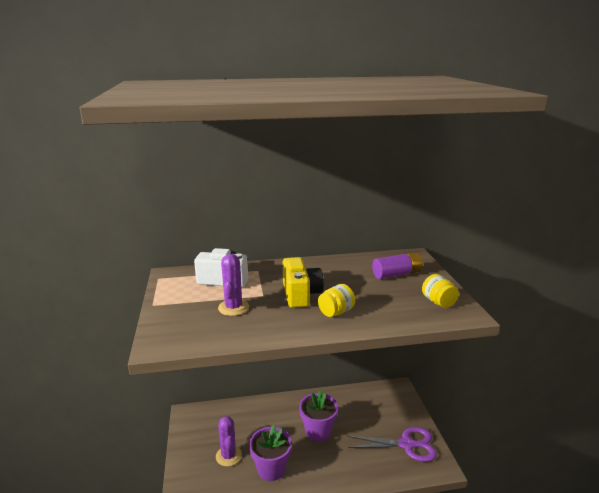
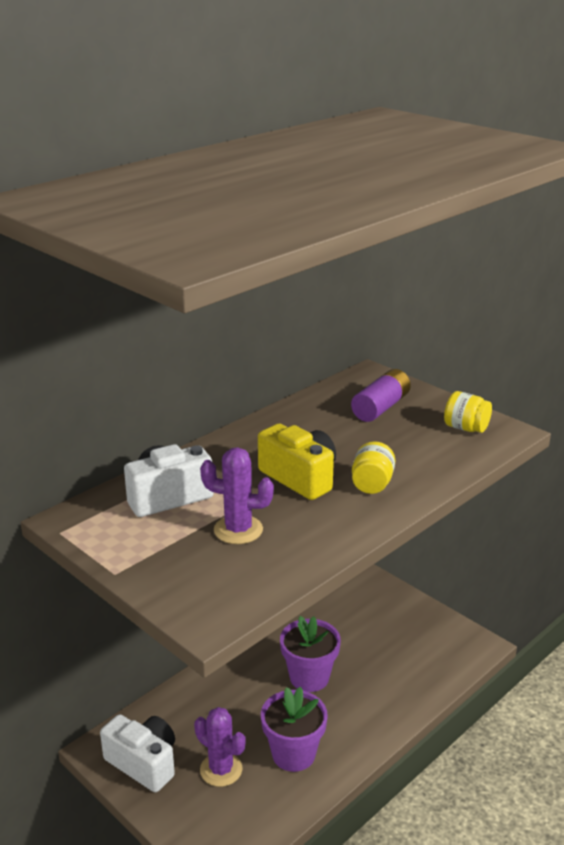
camera: 35 degrees left, 5 degrees up
purple cactus [218,254,249,316] -> purple cactus turned 45 degrees counterclockwise [200,447,274,544]
purple scissors [347,427,437,462] -> none
none -> white camera [100,714,175,792]

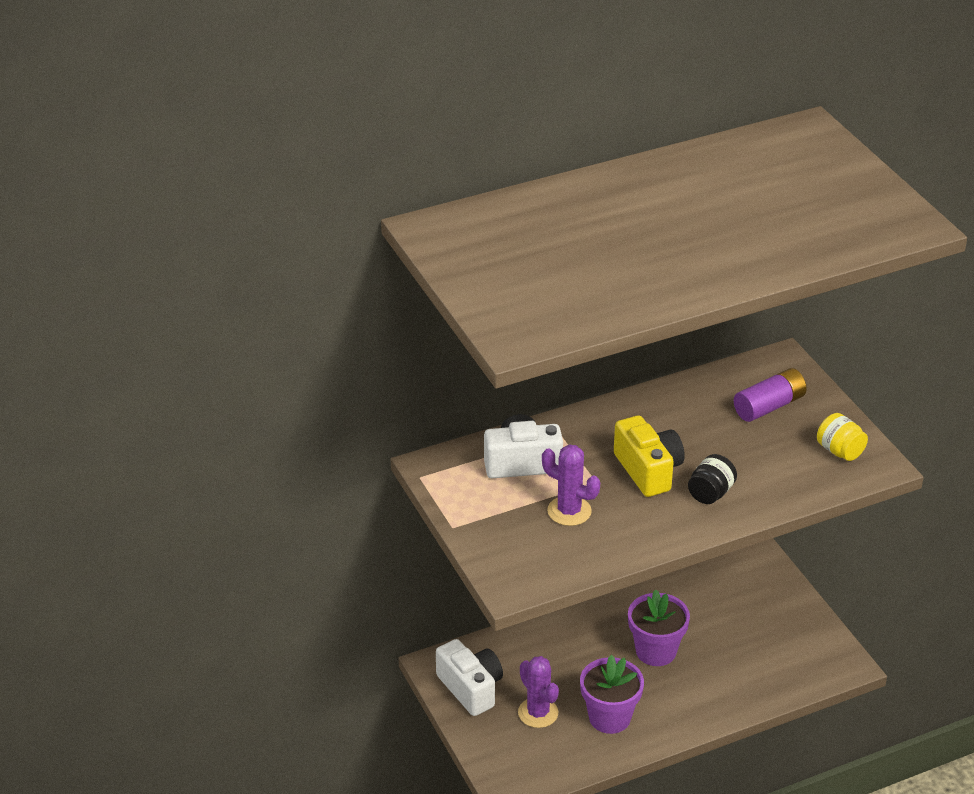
camera: 20 degrees right, 10 degrees up
yellow jar [352,441,395,494] -> black jar [688,454,737,504]

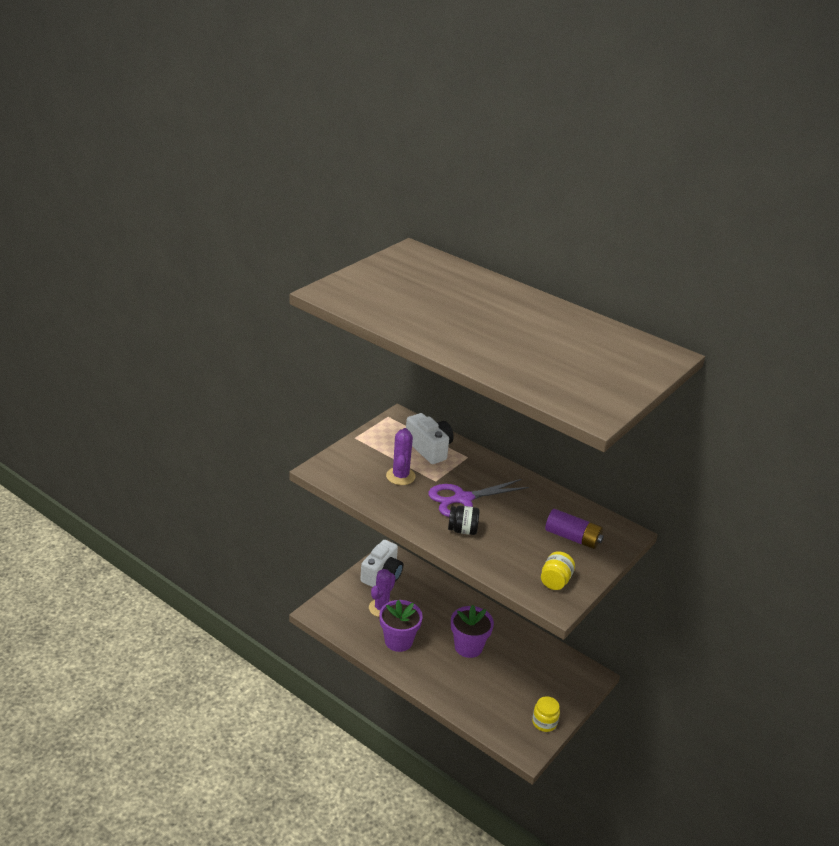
camera: 60 degrees right, 5 degrees down
yellow camera [614,415,685,497] -> purple scissors [428,479,529,517]
none -> yellow jar [532,696,560,732]

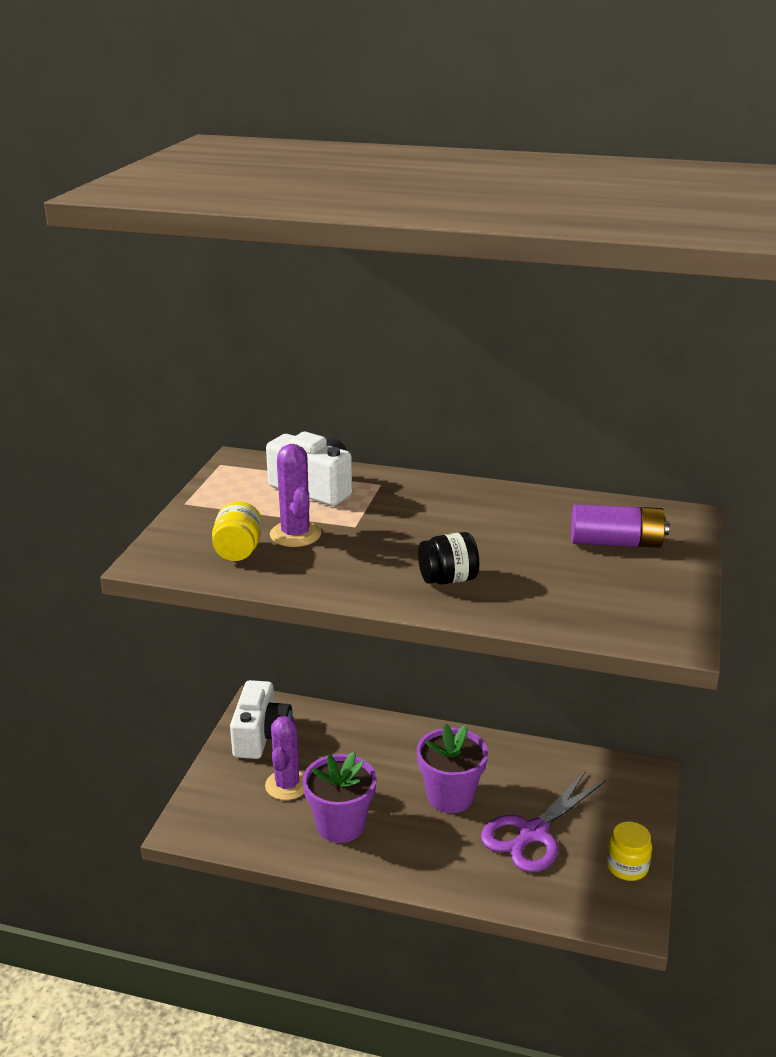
camera: 20 degrees left, 5 degrees down
purple scissors [428,479,529,517] -> purple scissors moved to [481,771,606,872]
yellow jar [541,551,575,590] -> yellow jar moved to [212,501,263,561]

